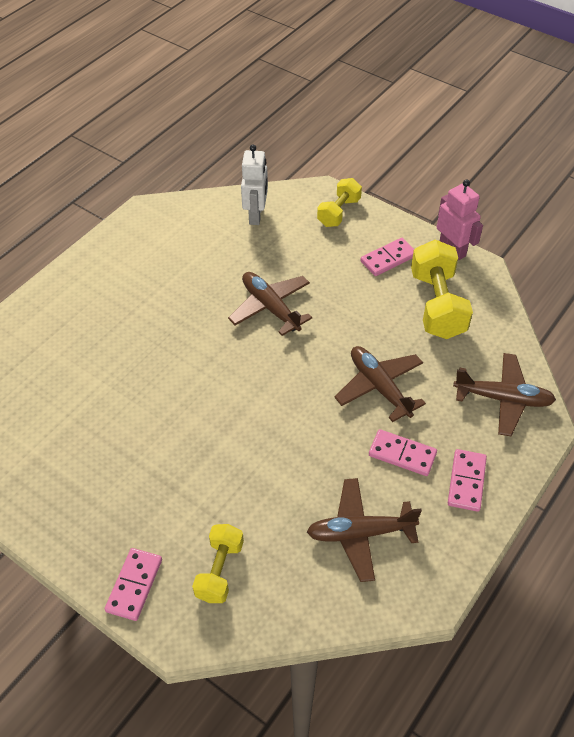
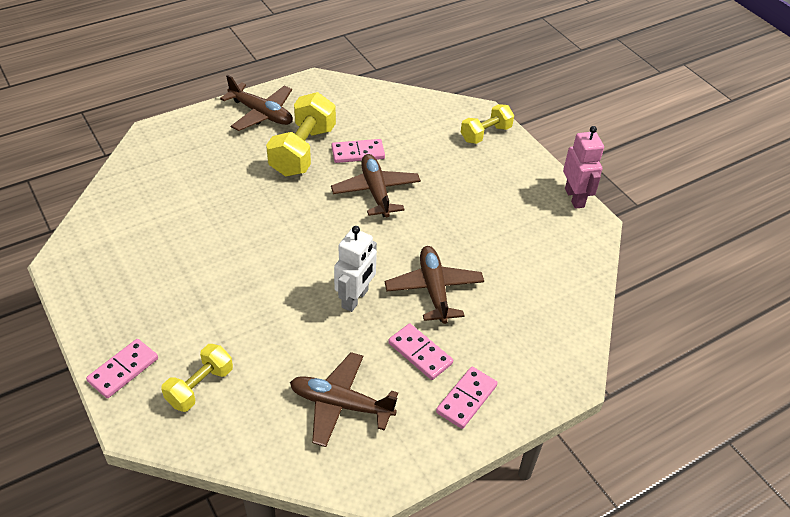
camera: 20 degrees right, 5 degrees down
white robot [241,144,268,225] -> white robot moved to [334,226,377,312]
pink domino [360,238,414,276] -> pink domino moved to [332,139,385,163]
yellow dumbbell [411,240,473,339] -> yellow dumbbell moved to [266,92,336,176]
brown plane [453,353,556,436] -> brown plane moved to [220,75,293,131]

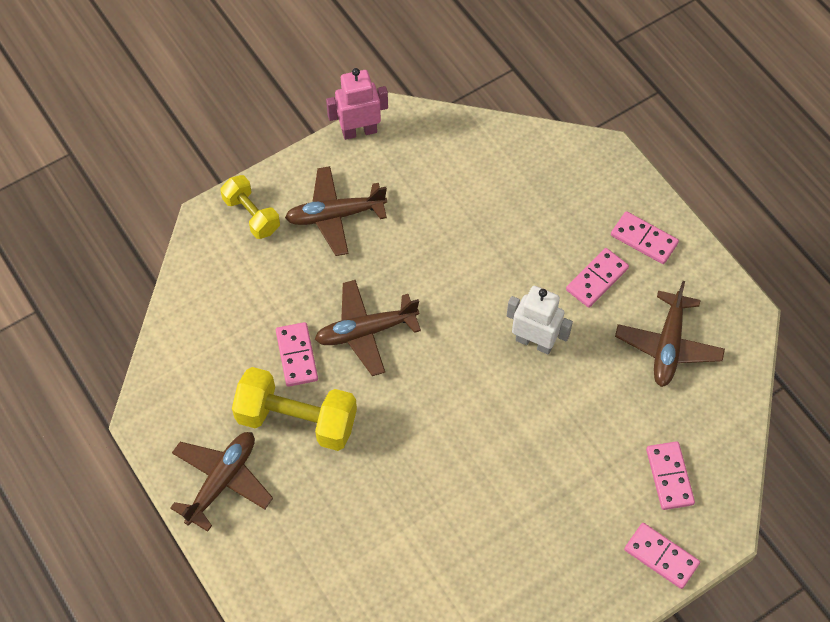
camera: 90 degrees left, 15 degrees up
yellow dumbbell [161,344,233,412] -> pink domino [646,441,695,510]
brown plane [385,246,484,324] -> brown plane moved to [285,166,387,256]

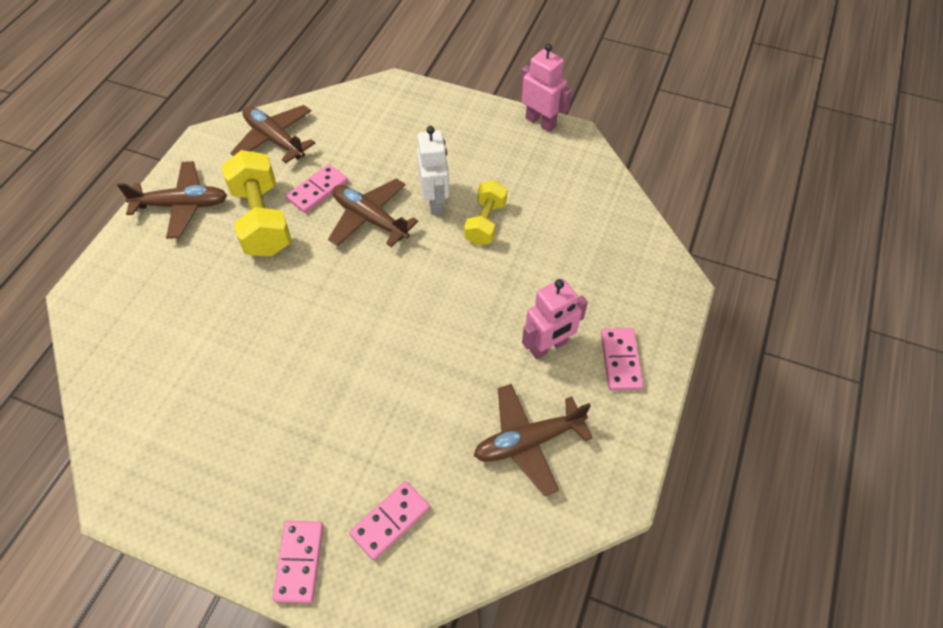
camera: 55 degrees right, 5 degrees down
yellow dumbbell [220,175,280,239] -> yellow dumbbell moved to [464,180,507,246]
brown plane [285,166,387,256] -> brown plane moved to [230,105,315,163]
white robot [507,286,573,355] -> white robot moved to [417,126,450,215]
pink domino [566,248,629,308] -> pink robot [522,278,588,359]

